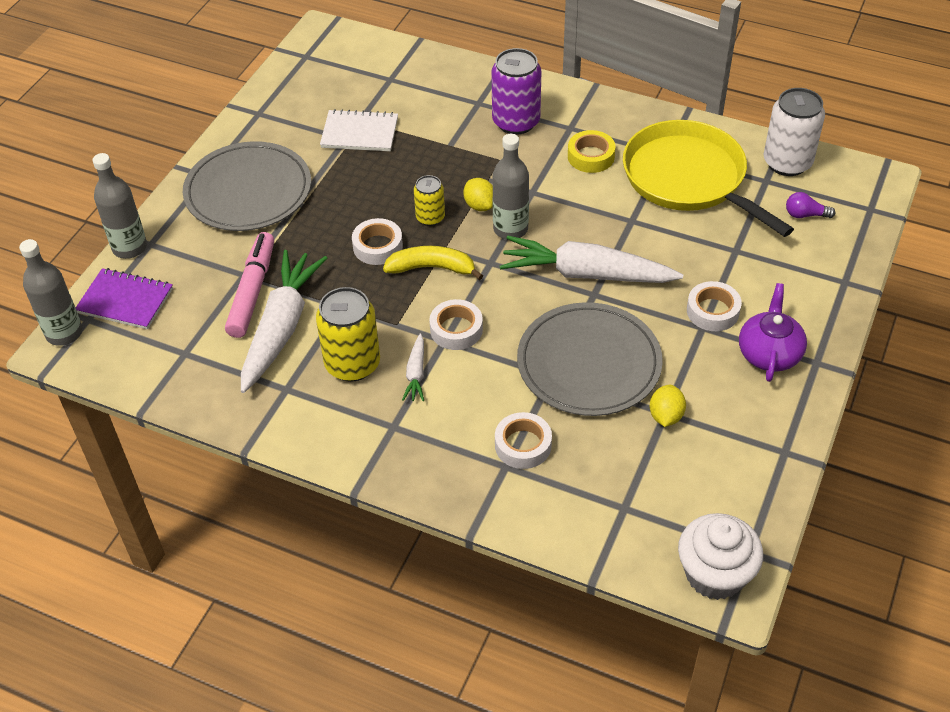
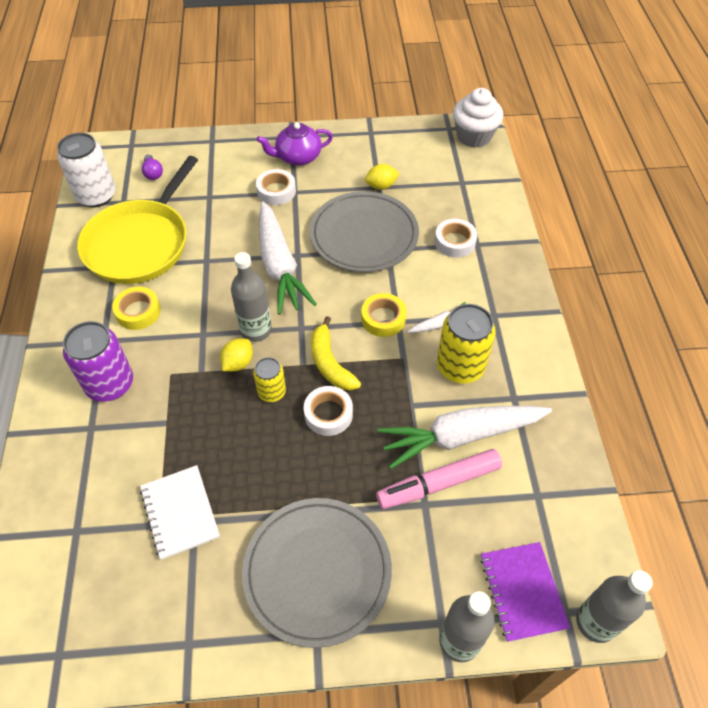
camera: 120 degrees left, 5 degrees up
white tape [429,299,483,350] -> yellow tape [361,293,406,337]

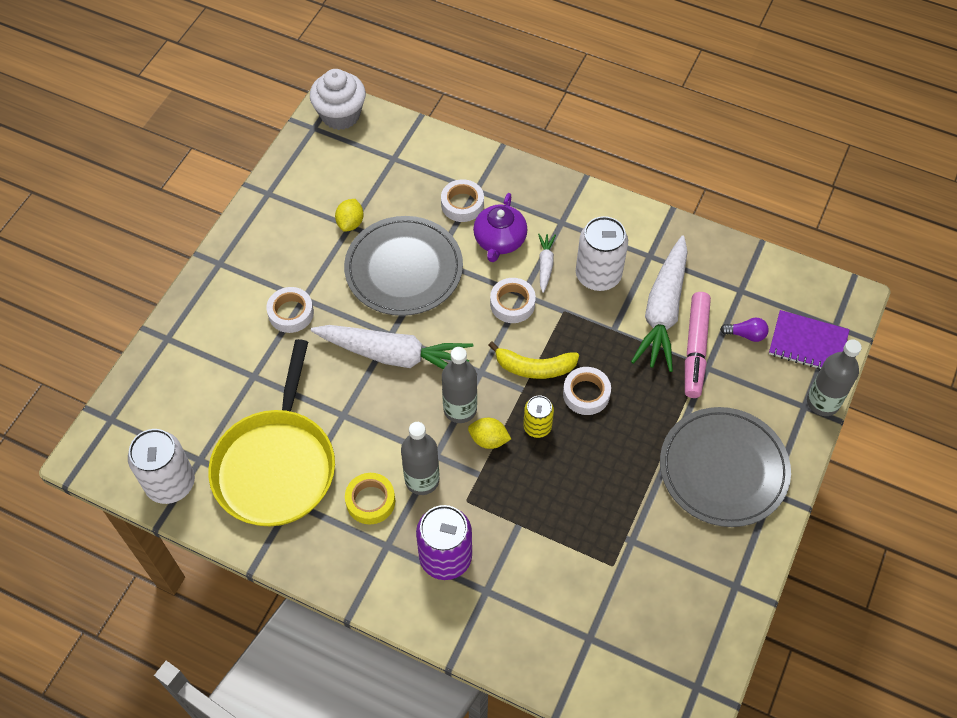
camera: 60 degrees left, 5 degrees up
yellow pan [77,156,198,284] -> yellow pan turned 45 degrees clockwise [208,339,335,526]
white notebook [140,465,220,560] -> none
purple light bulb [142,154,163,180] -> purple light bulb moved to [720,318,769,342]
yellow lemon [220,338,253,371] -> yellow lemon turned 45 degrees counterclockwise [468,418,511,449]
purple teapot [257,122,333,165] -> purple teapot moved to [473,193,528,262]
yellow tape [361,293,406,337] -> white tape [490,278,536,323]
yellow can [437,304,496,384] -> white can [576,216,628,291]
grey bottle [576,570,653,643] -> grey bottle moved to [401,422,439,495]

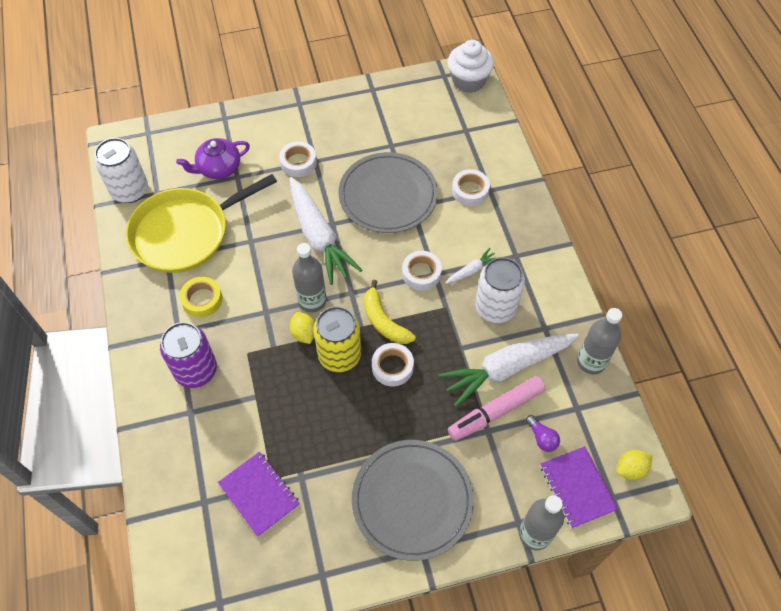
camera: 50 degrees right, 0 degrees up
yellow lemon [335,199,363,232] -> yellow lemon moved to [617,450,652,480]
grey bottle [401,422,439,495] -> grey bottle moved to [577,308,622,374]
purple teapot [473,193,528,262] -> purple teapot moved to [176,138,250,179]
yellow can [523,396,554,438] -> yellow can [313,306,361,372], size x1.75
none -> purple notebook [218,452,300,537]

